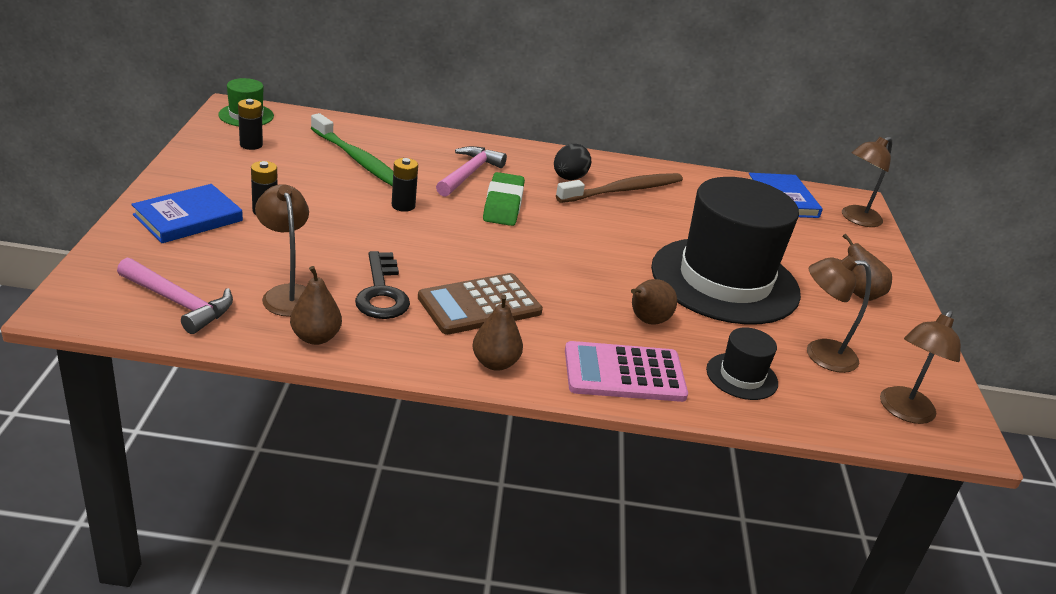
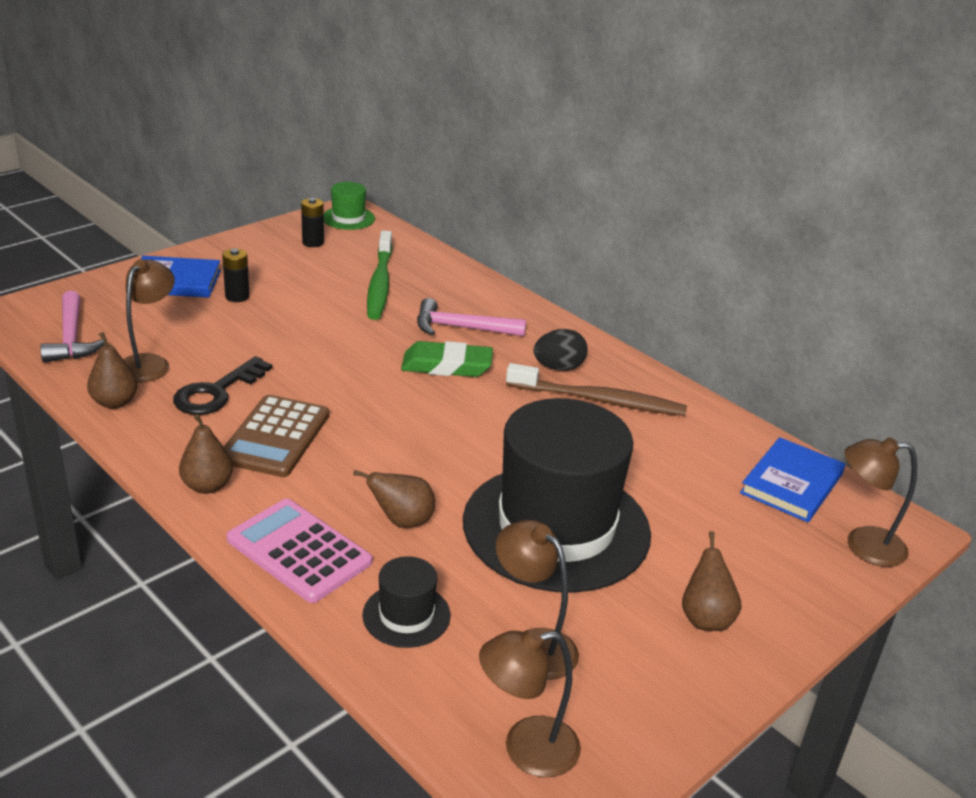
camera: 45 degrees right, 0 degrees up
black battery [392,158,418,212] -> none
brown calculator [418,273,543,335] -> brown calculator turned 90 degrees counterclockwise [224,395,330,477]
pink hammer [436,146,507,197] -> pink hammer turned 150 degrees counterclockwise [417,298,526,336]
green eraser [483,172,525,226] -> green eraser turned 45 degrees clockwise [401,341,493,377]

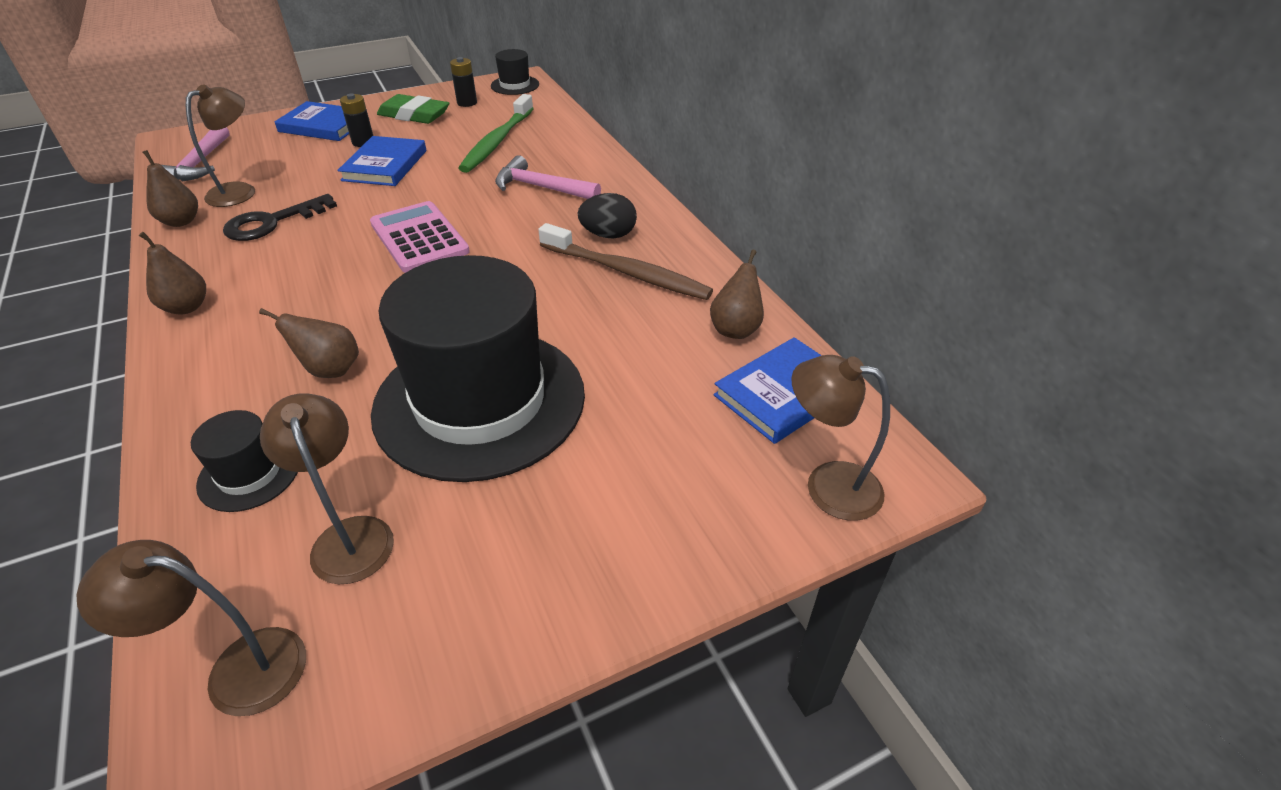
camera: 20 degrees right, 10 degrees up
brown calculator [224,395,330,477] -> none
pink calculator [227,499,372,603] -> pink calculator moved to [370,201,470,273]
green hat [324,182,375,230] -> black hat [491,49,539,95]
green eraser [401,341,493,377] -> green eraser moved to [377,94,449,124]
brown pear [682,531,741,631] -> brown pear moved to [710,250,764,339]
none -> blue book [337,136,426,186]

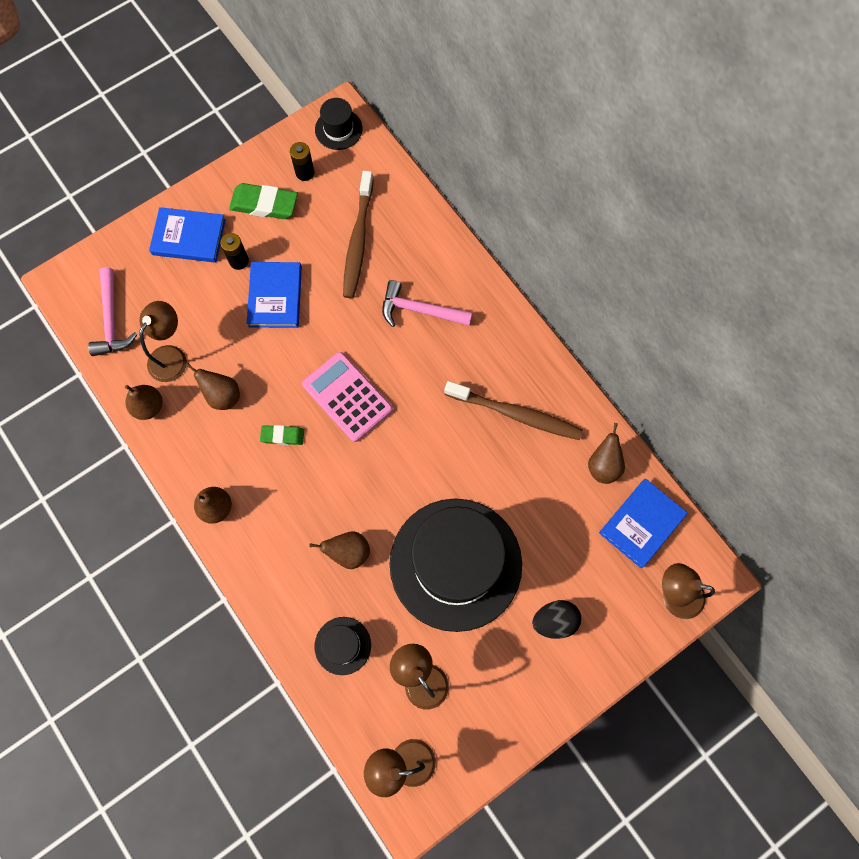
camera: 10 degrees left, 30 degrees up
black key [223,194,337,241] -> brown pear [186,363,240,410]
green toothbrush [458,94,534,173] -> brown toothbrush [343,171,374,298]
black egg [577,193,637,238] -> black egg moved to [532,600,581,639]
none -> green eraser [260,425,304,445]

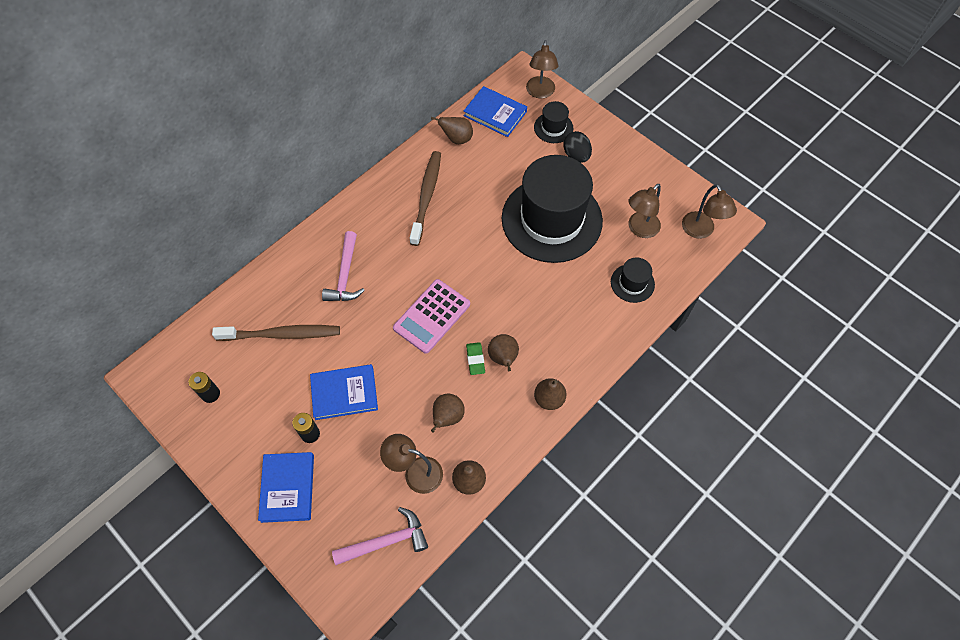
camera: 100 degrees left, 10 degrees down
green eraser [229,183,298,219] -> none
brown pear [309,531,370,569] -> brown pear moved to [488,334,519,371]
black hat [315,98,363,150] -> black hat moved to [534,101,573,143]

